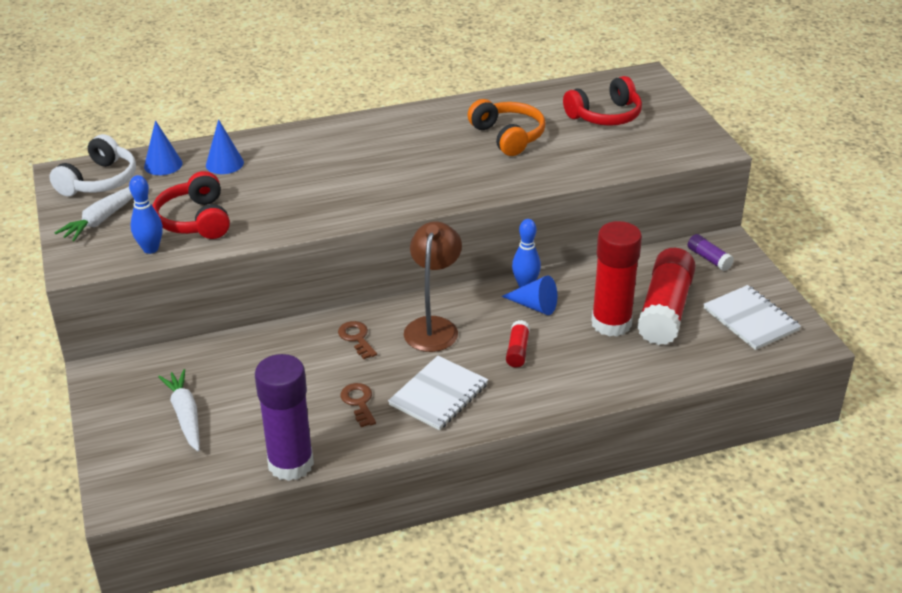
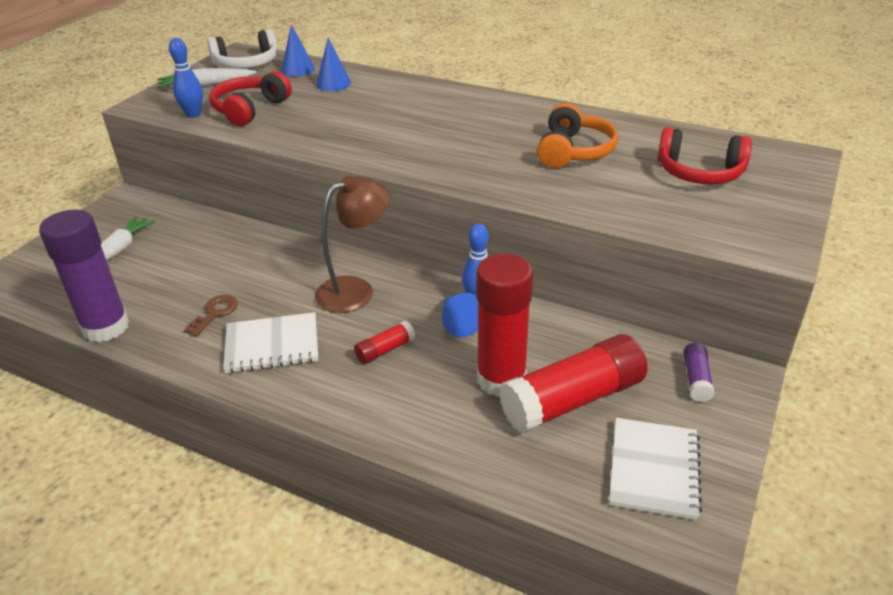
camera: 45 degrees right, 0 degrees up
brown key [338,321,377,359] -> none

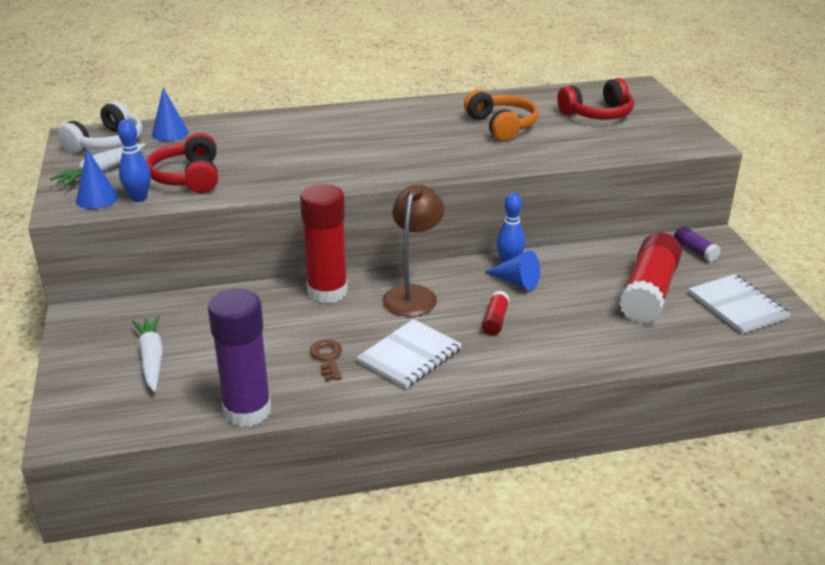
camera: 40 degrees left, 5 degrees down
blue cone [316,37,351,91] -> blue cone moved to [76,149,118,209]
red glue stick [476,254,533,397] -> red glue stick moved to [300,184,348,303]

